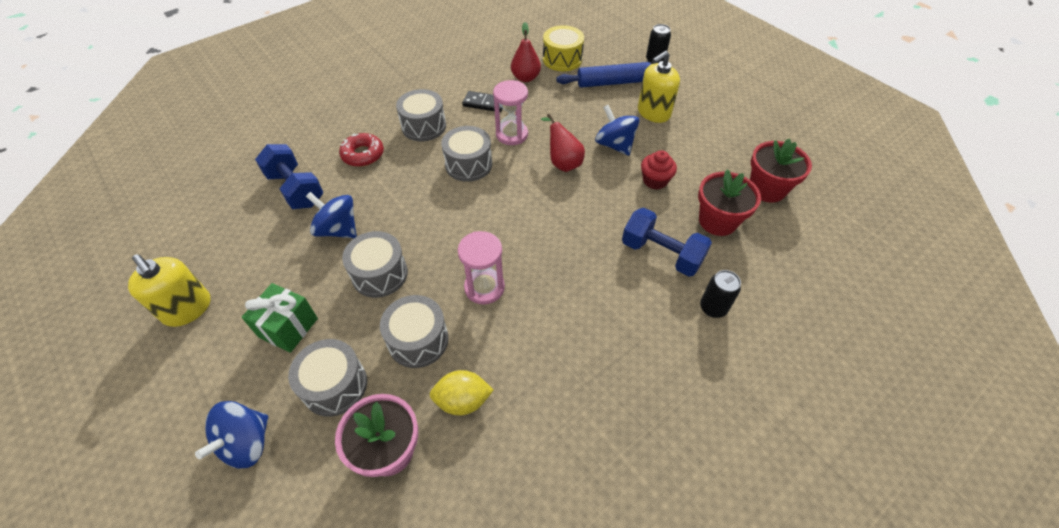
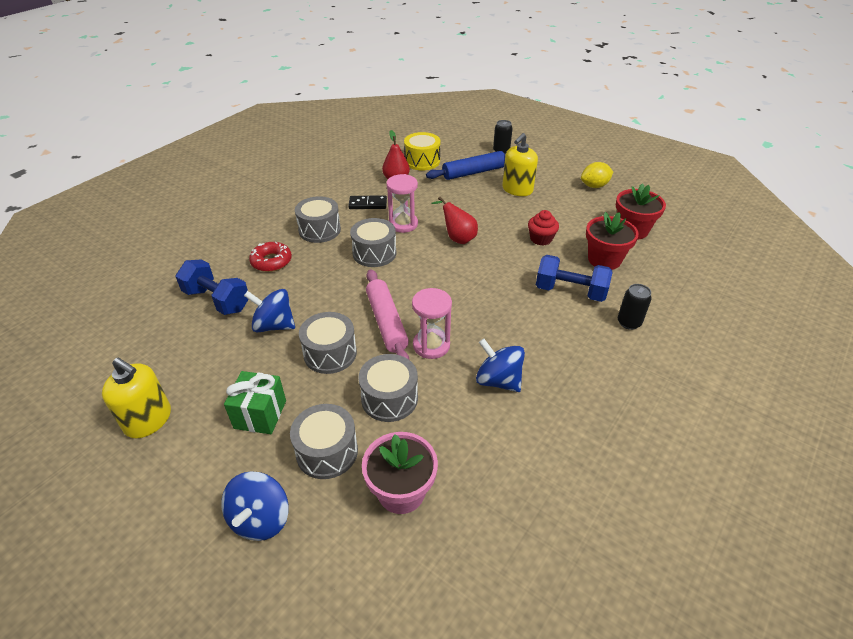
camera: 15 degrees left, 10 degrees down
yellow lemon [430,370,494,415] -> yellow lemon moved to [581,162,613,188]
blue spinning top [595,105,640,156] -> blue spinning top moved to [476,338,525,392]
none -> pink rolling pin [366,269,409,360]

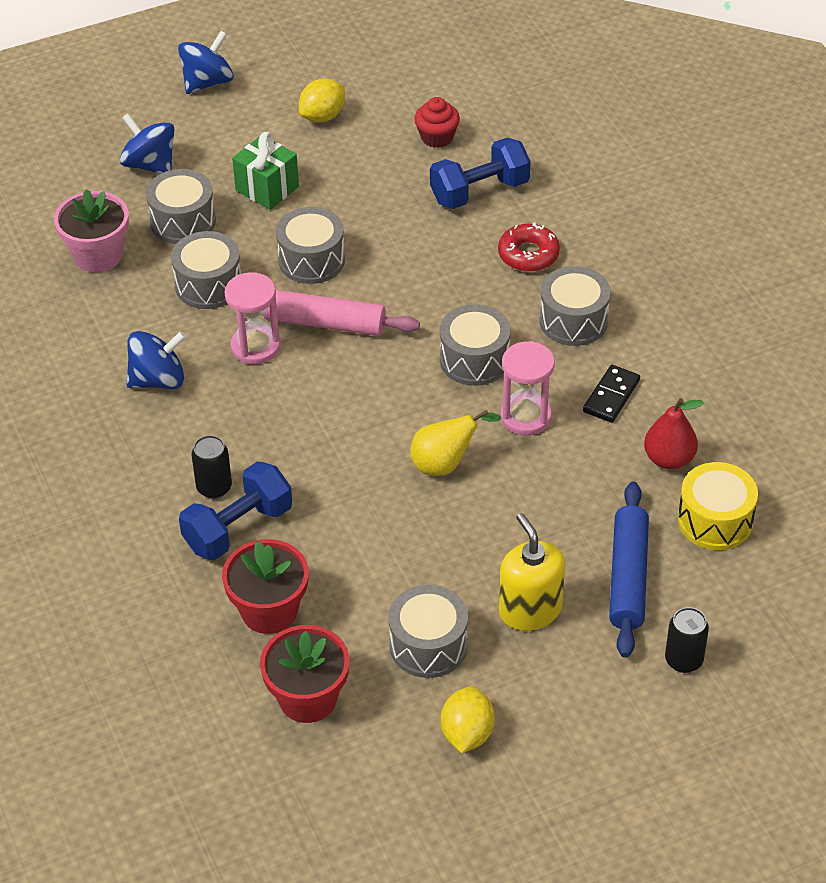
camera: 120 degrees right, 5 degrees up
yellow soap dispenser [102,357,171,439] -> yellow lemon [299,79,345,122]
blue spinning top [244,289,295,332] -> blue spinning top moved to [178,31,234,94]
red pear [431,197,478,244] -> yellow pear [410,410,501,476]
red cupcake [528,210,559,245] -> red cupcake moved to [414,97,460,148]
black can [618,284,652,330] -> black can moved to [191,435,232,499]
none -> grey drum [388,585,468,678]

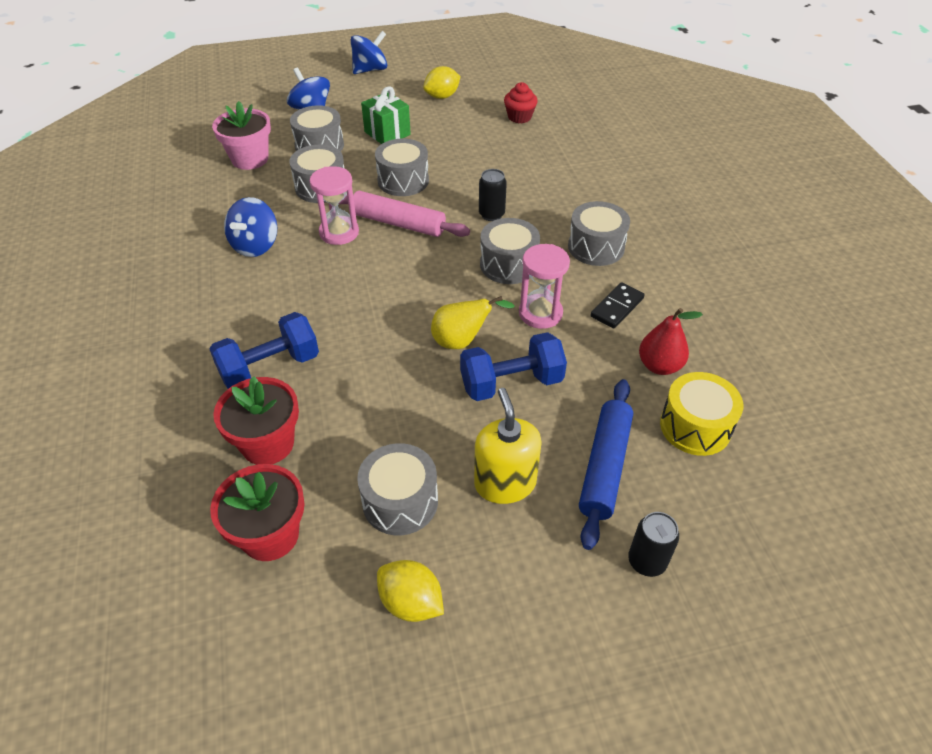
camera: 10 degrees right, 0 degrees up
blue spinning top [127,331,186,389] -> blue spinning top turned 120 degrees clockwise [224,197,277,257]
black can [191,435,232,499] -> black can moved to [479,169,507,221]
blue dumbbell [430,138,531,209] -> blue dumbbell moved to [460,332,567,401]
yellow lemon [441,686,495,753] -> yellow lemon turned 75 degrees counterclockwise [377,560,444,622]
red donut [498,222,560,272] -> none

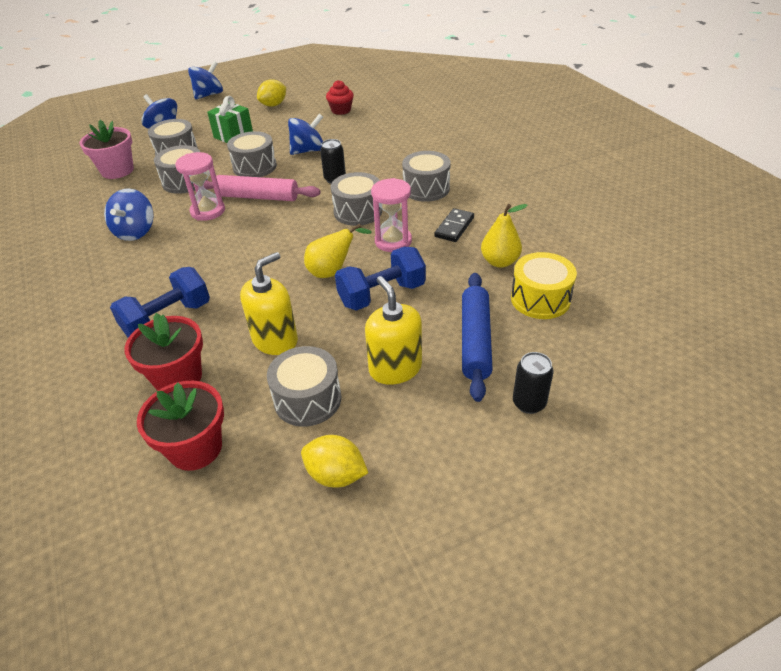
camera: 10 degrees left, 5 degrees down
red pear [639,308,703,375] -> yellow pear [481,204,528,268]
none -> yellow soap dispenser [240,252,298,355]
none -> blue spinning top [288,113,323,155]

